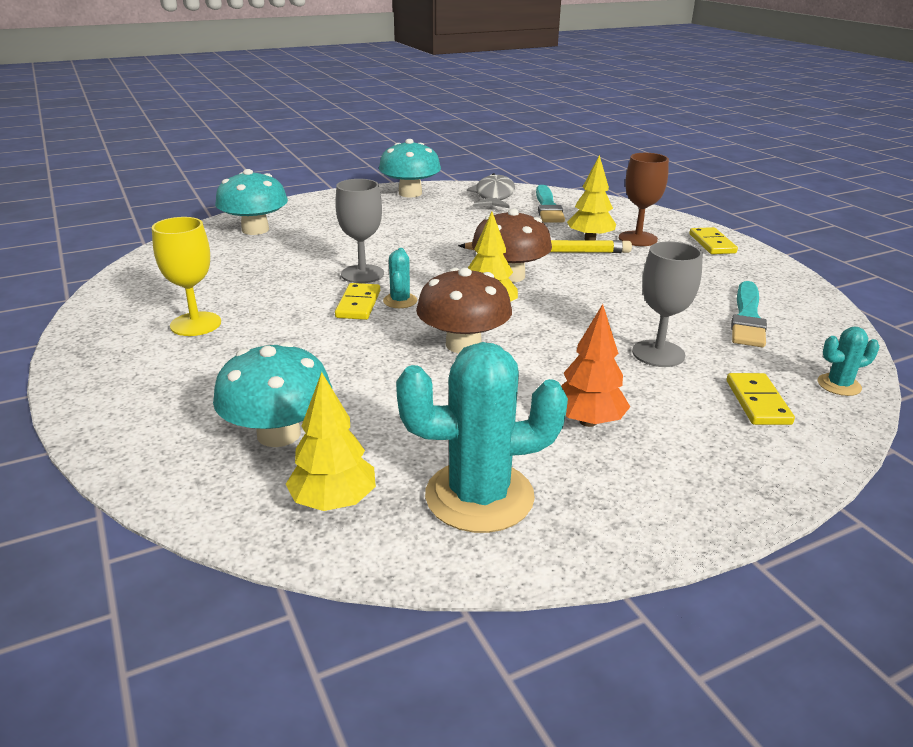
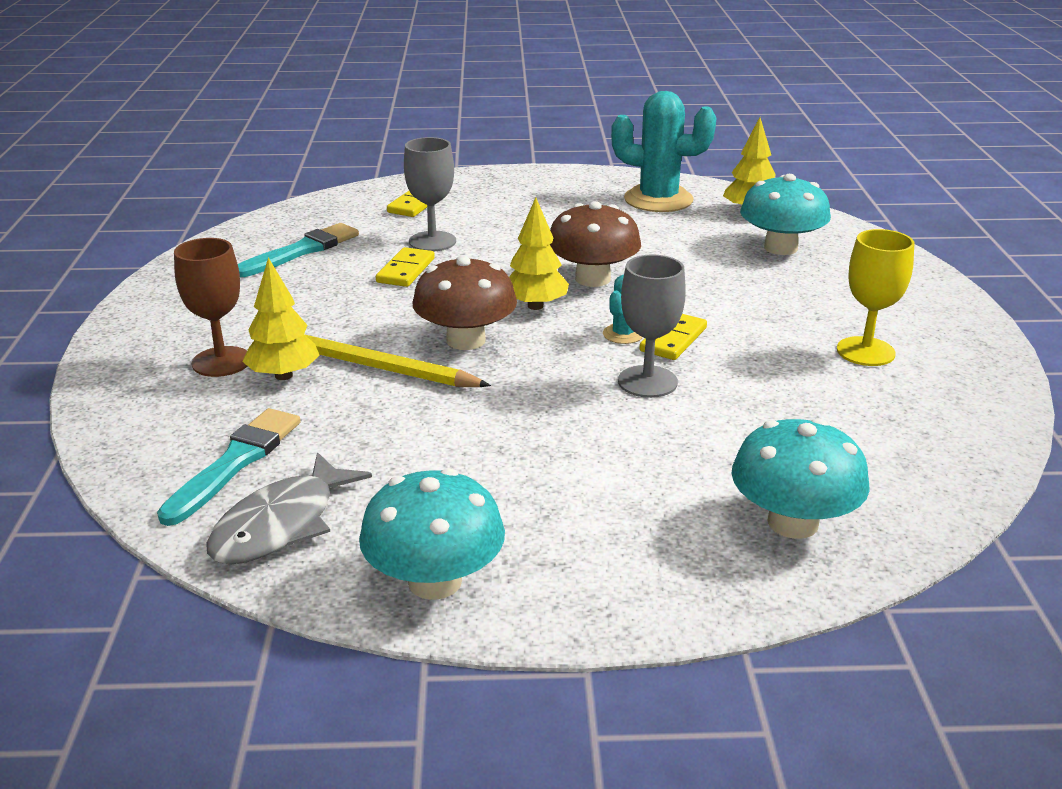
camera: 155 degrees left, 0 degrees up
orange tree [561,304,630,427] -> none
yellow domino [690,227,738,254] -> yellow domino moved to [376,247,435,287]
turquoise cactus [818,327,879,396] -> none

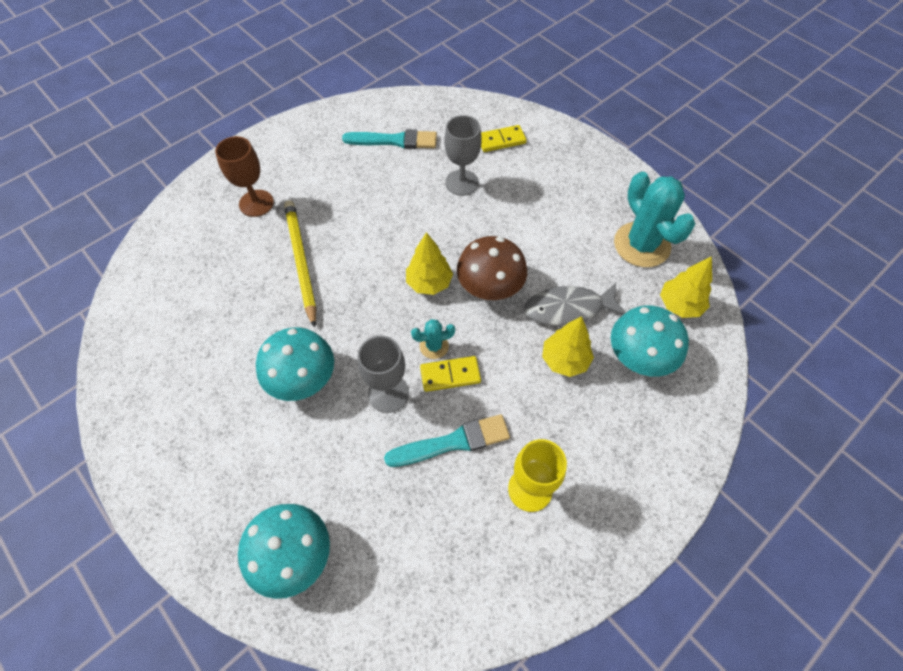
camera: 50 degrees right, 30 degrees up
turquoise brush [157,408,301,526] -> turquoise brush moved to [384,414,510,467]
grey fish [206,452,372,565] -> grey fish moved to [524,283,626,328]
yellow tree [242,257,320,380] -> yellow tree moved to [542,316,594,377]
turquoise mushroom [359,468,505,600] -> turquoise mushroom moved to [256,327,334,401]
yellow domino [376,247,435,287] -> none
brown mushroom [413,255,517,350] -> none

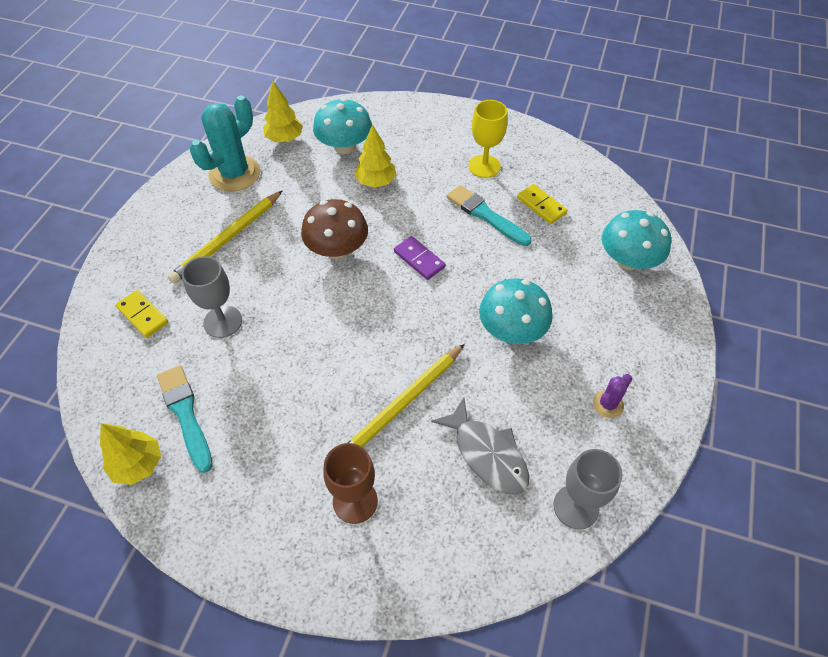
camera: 120 degrees left, 5 degrees down
grey goblet [358,336,409,413] -> grey goblet moved to [553,449,622,530]
yellow tree [406,232,453,295] -> yellow tree moved to [100,423,161,485]
turquoise cactus [411,319,455,359] -> purple domino [394,236,446,280]
yellow domino [420,356,481,392] -> yellow domino moved to [517,184,567,224]
grey fish [524,283,626,328] -> grey fish moved to [431,398,529,495]
none -> yellow pencil [168,190,283,284]
none -> purple cactus [593,374,632,418]

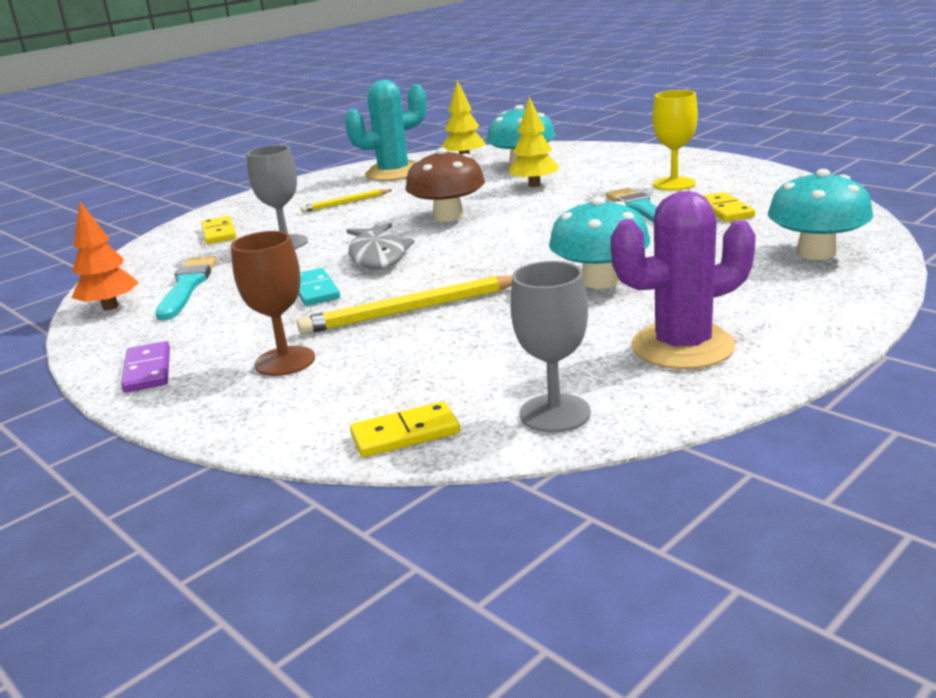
camera: 30 degrees right, 30 degrees down
yellow tree [100,423,161,485] -> orange tree [72,201,139,310]
yellow pencil [168,190,283,284] -> yellow pencil [301,189,392,212], size x0.56
purple domino [394,236,446,280] -> purple domino moved to [121,341,170,392]
grey fish [431,398,529,495] -> grey fish moved to [346,223,414,269]
purple cactus [593,374,632,418] -> purple cactus [610,191,756,369], size x2.13
none -> turquoise domino [298,268,340,306]
none -> yellow domino [350,401,460,457]

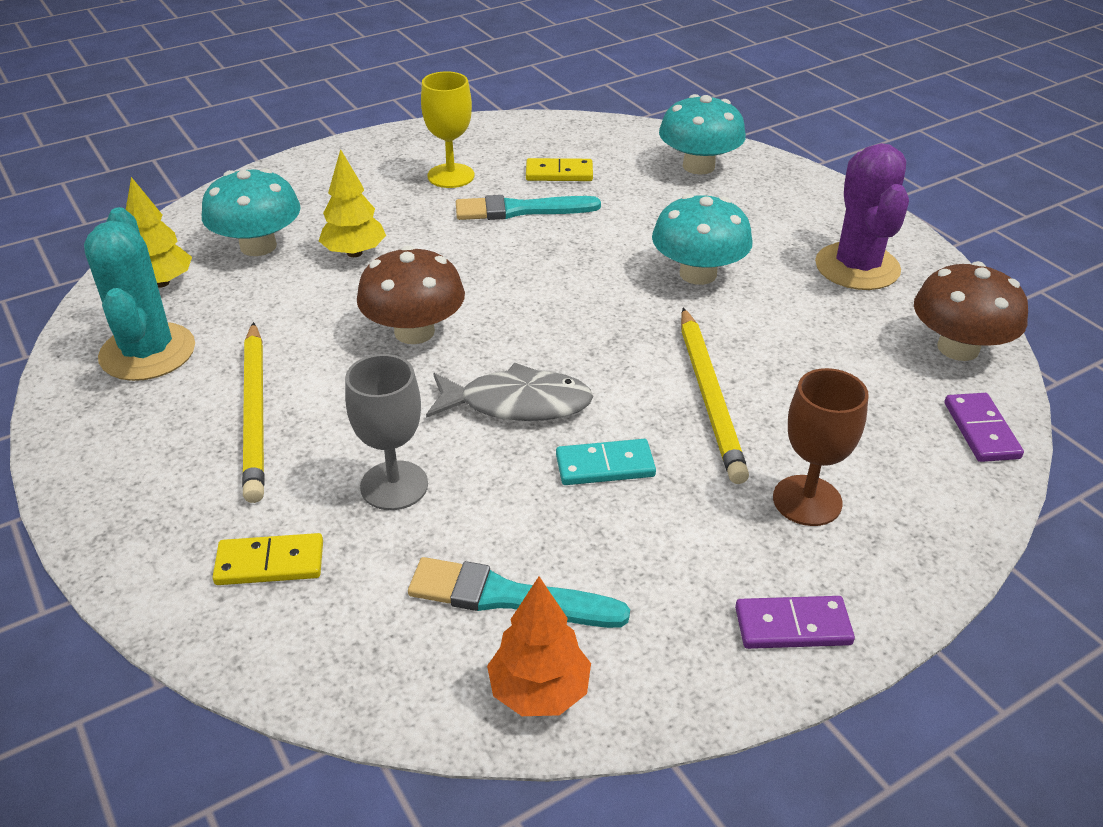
camera: 80 degrees left, 15 degrees up
yellow pencil [301,189,392,212] -> yellow pencil [242,322,264,503], size x1.79
yellow domino [350,401,460,457] -> purple domino [945,393,1024,462]
grey goblet [511,261,591,433] -> brown mushroom [914,261,1028,361]

